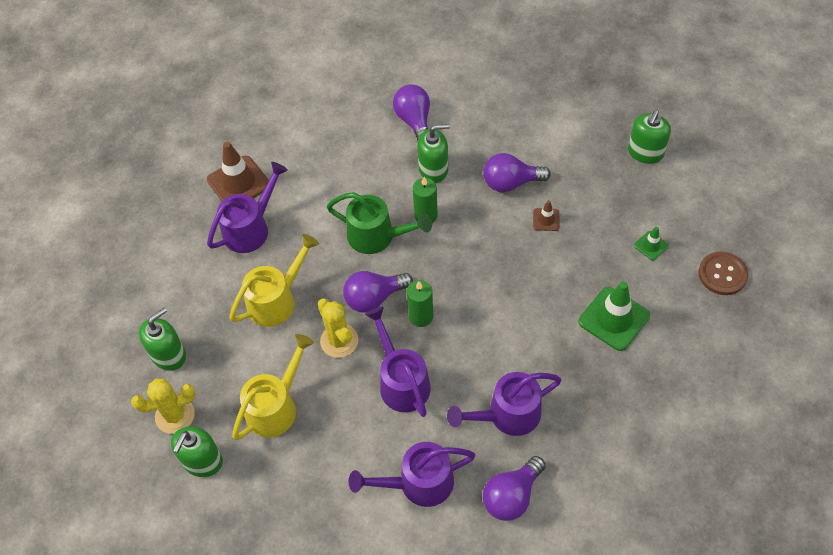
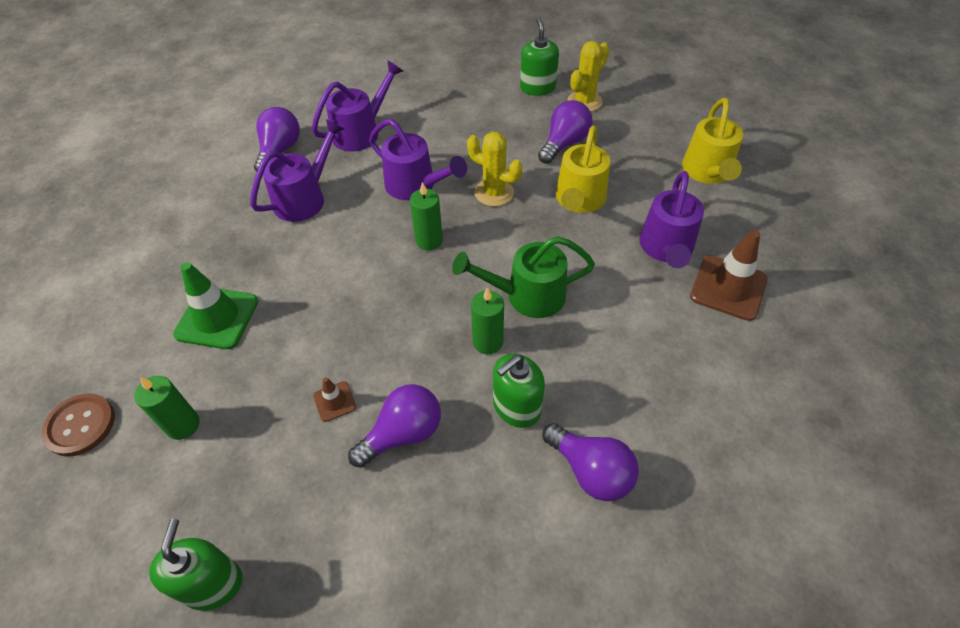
camera: 150 degrees right, 5 degrees down
green soap dispenser [139,308,186,371] -> none
yellow watering can [232,334,314,440] -> yellow watering can moved to [682,98,743,184]
purple light bulb [343,271,413,313] -> purple light bulb moved to [538,100,593,164]
green traffic cone [634,227,669,260] -> green candle [134,376,200,440]

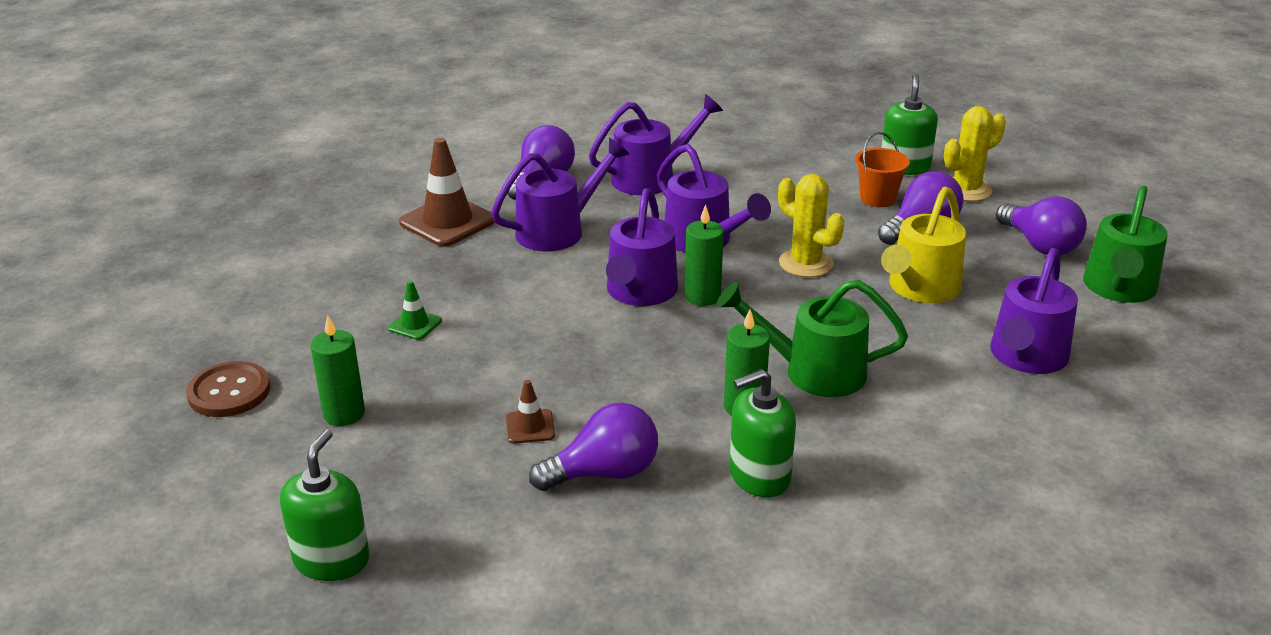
camera: 15 degrees right, 20 degrees down
green traffic cone [173,262,258,349] -> green traffic cone [388,280,442,340], size x0.50
purple light bulb [543,423,639,501] -> purple light bulb moved to [996,196,1087,255]
yellow watering can [682,98,743,184] -> green watering can [1083,185,1168,303]
brown traffic cone [690,230,768,321] -> brown traffic cone moved to [399,138,495,247]
none -> purple watering can [606,188,678,306]
none -> orange bucket [855,132,910,207]

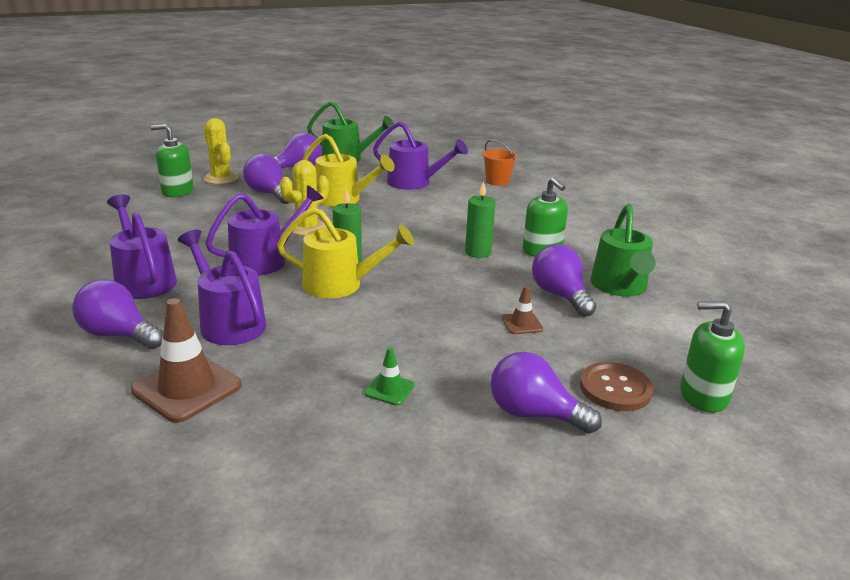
camera: 95 degrees left, 5 degrees down
brown button [186,361,270,417] -> brown button moved to [580,362,653,411]
green candle [311,315,365,426] -> purple light bulb [491,352,602,434]
purple watering can [606,188,678,306] -> yellow watering can [277,207,414,298]
green watering can [717,280,908,397] -> green watering can moved to [591,204,656,297]
orange bucket [855,132,910,207] -> orange bucket moved to [482,140,517,186]

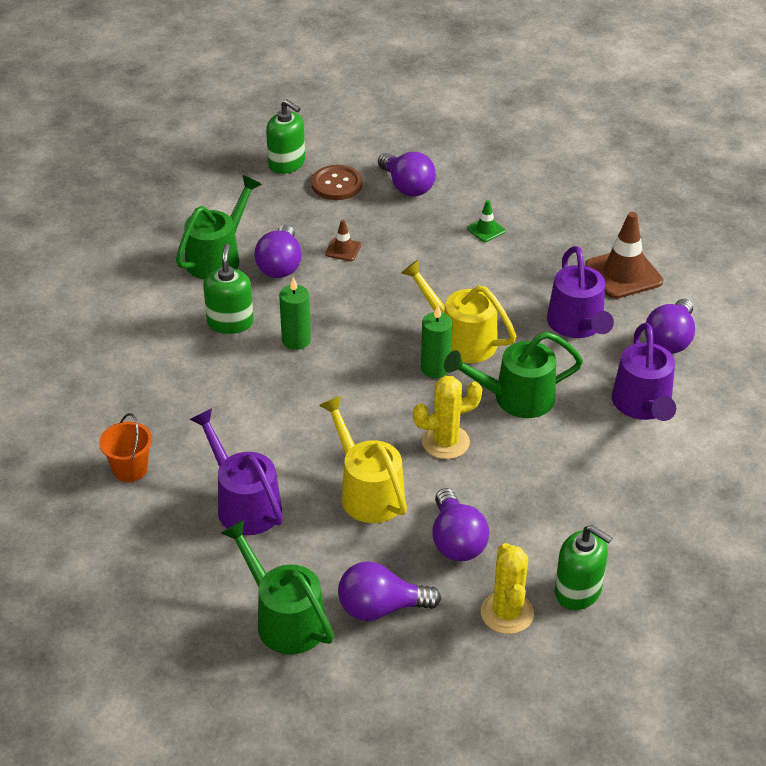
camera: 150 degrees left, 15 degrees up
purple light bulb [72,279,163,349] -> purple light bulb turned 60 degrees clockwise [645,299,695,354]
purple watering can [205,185,324,276] -> green watering can [444,332,583,418]

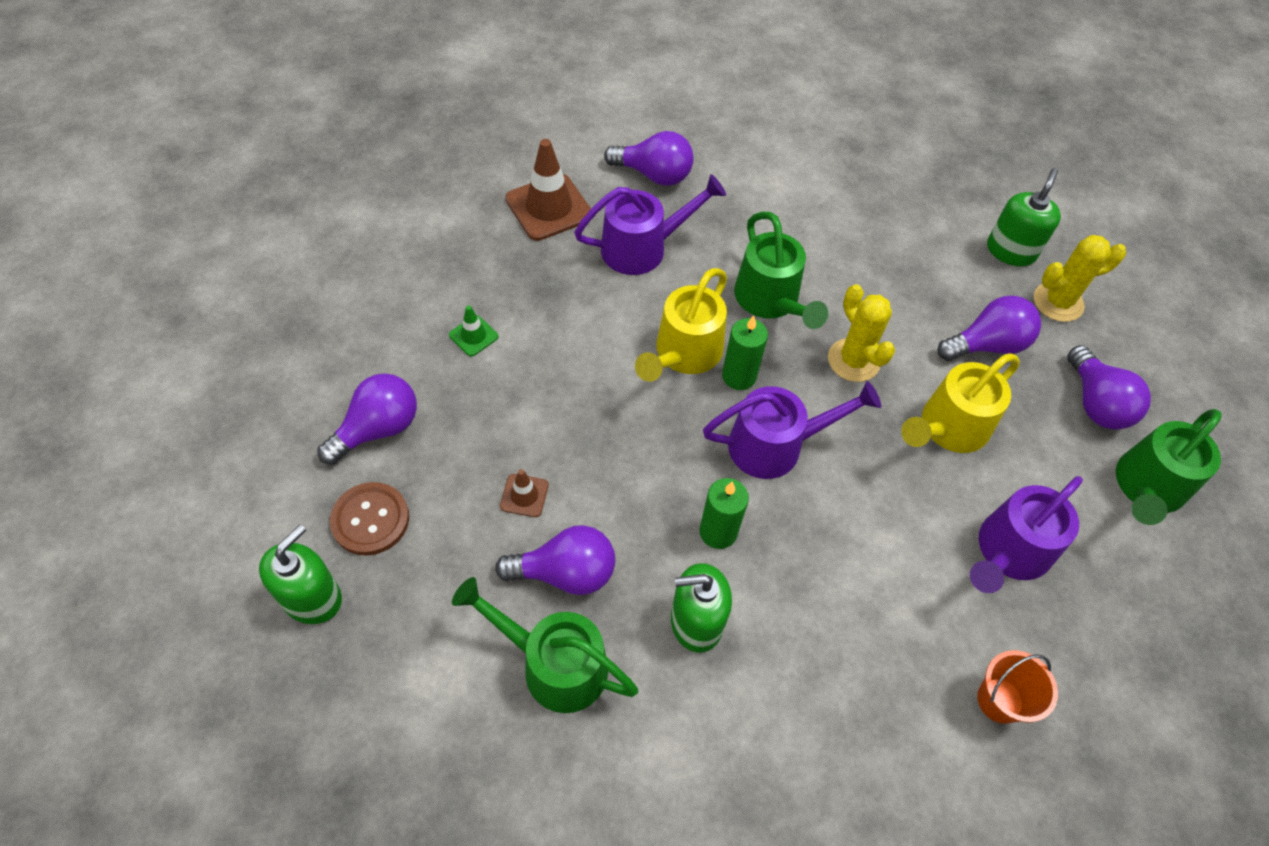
camera: 100 degrees left, 15 degrees up
purple watering can [612,323,676,421] -> purple watering can moved to [703,381,881,479]

